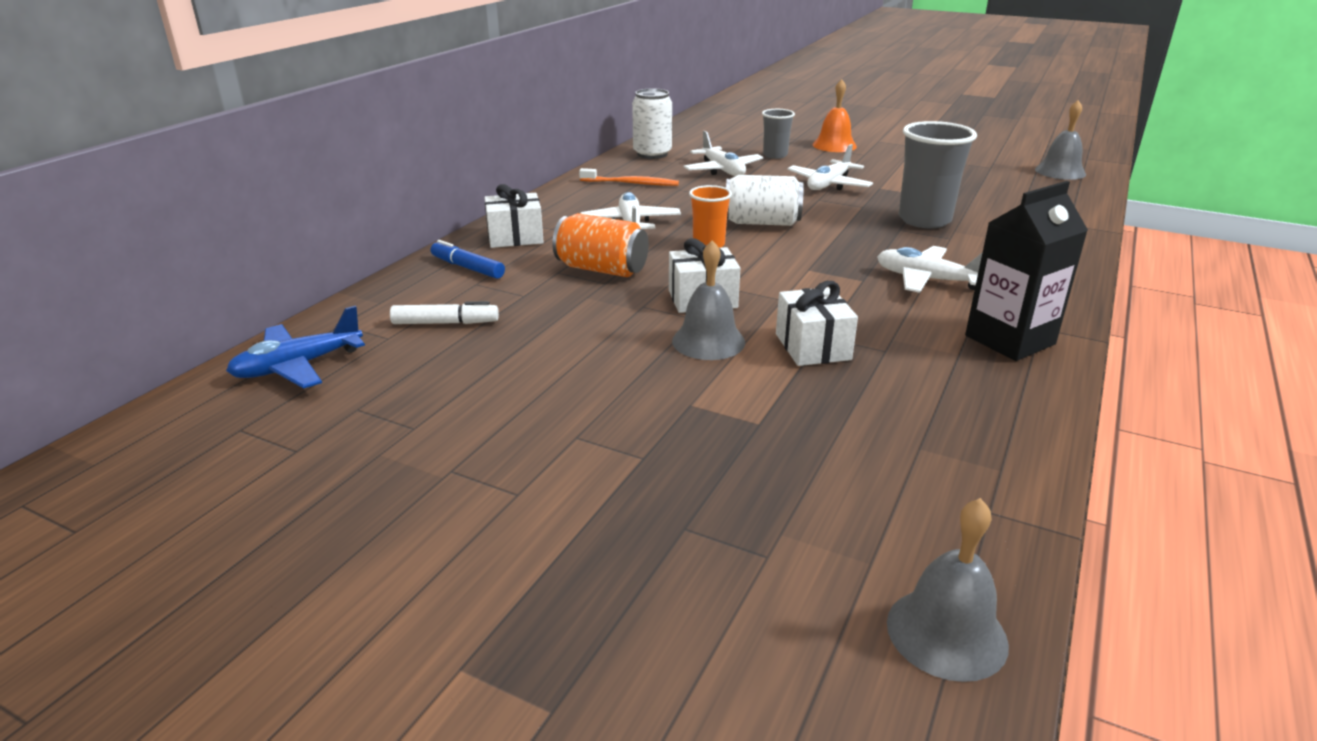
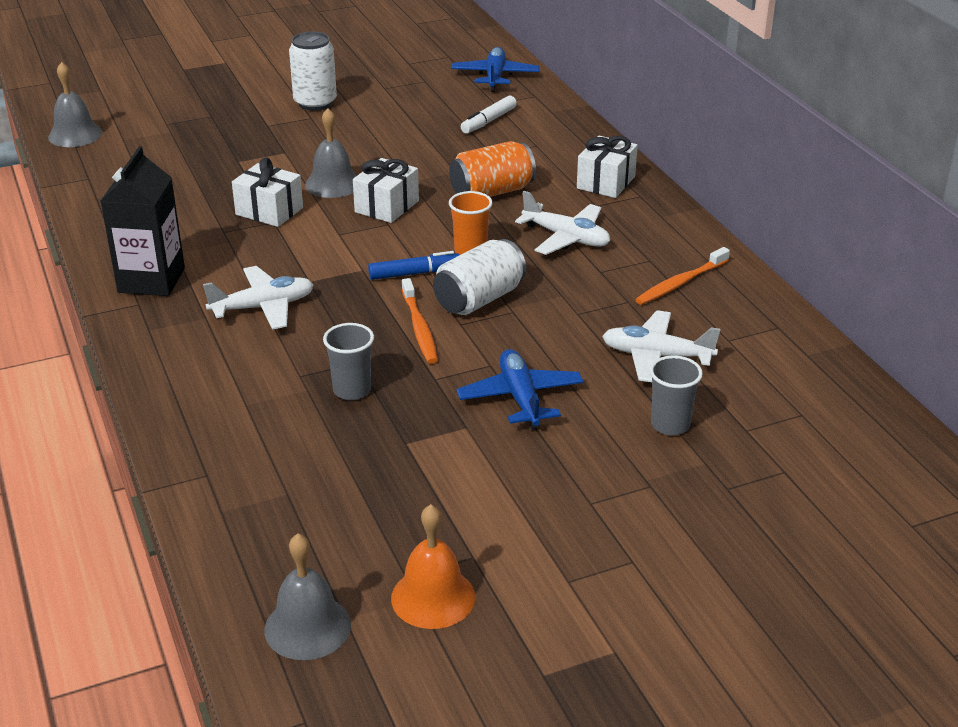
camera: 130 degrees right, 5 degrees up
blue marker [431,240,505,279] -> blue marker moved to [368,251,459,280]
white can [632,88,672,159] -> white can moved to [289,31,337,111]
white plane [787,144,873,190] -> blue plane [457,349,584,430]
orange bell [813,79,857,152] -> orange bell moved to [391,504,475,629]
grey cup [899,121,977,228] -> grey cup [323,323,374,400], size x0.57
none -> orange toothbrush [402,278,438,364]

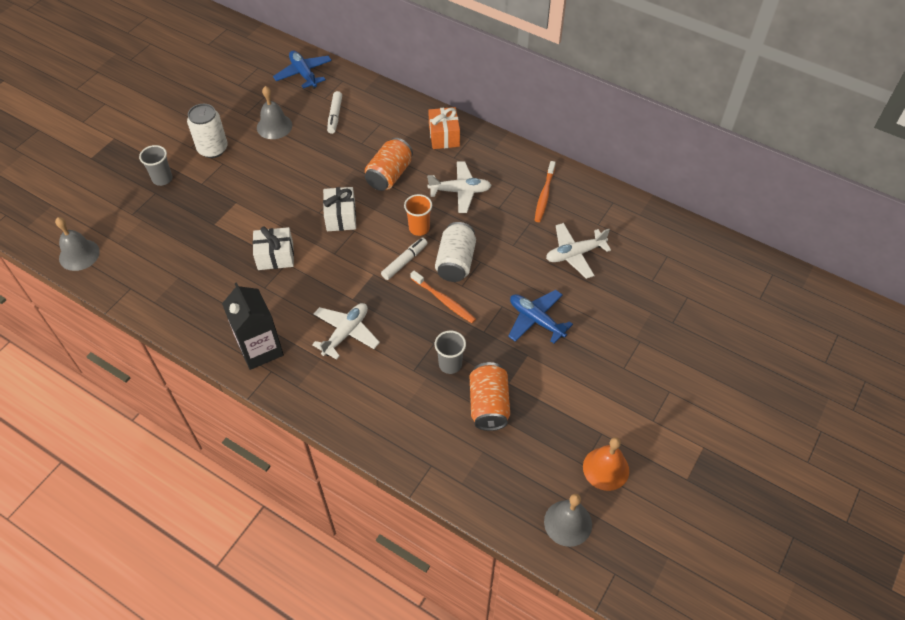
camera: 35 degrees left, 20 degrees up
grey bell [305,108,357,198] -> grey bell moved to [257,86,292,139]
blue marker [368,251,459,280] -> white marker [381,238,427,280]
white gift [577,136,638,198] -> orange gift [428,107,460,149]
grey cup [650,355,703,435] -> grey cup moved to [139,145,173,186]
none -> orange can [470,362,510,431]

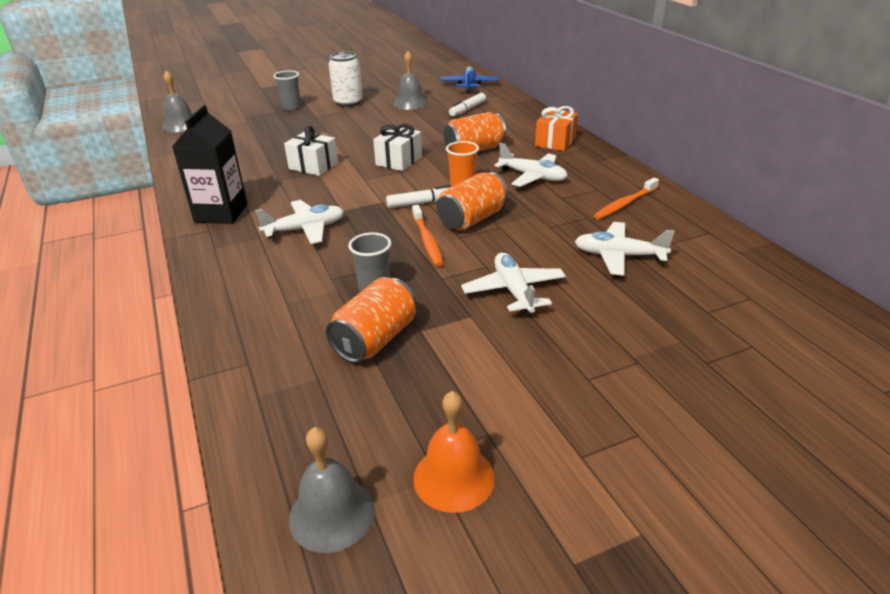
camera: 35 degrees right, 20 degrees down
white can [435,222,476,282] -> orange can [437,172,508,231]
blue plane [508,290,573,343] -> white plane [461,253,566,316]

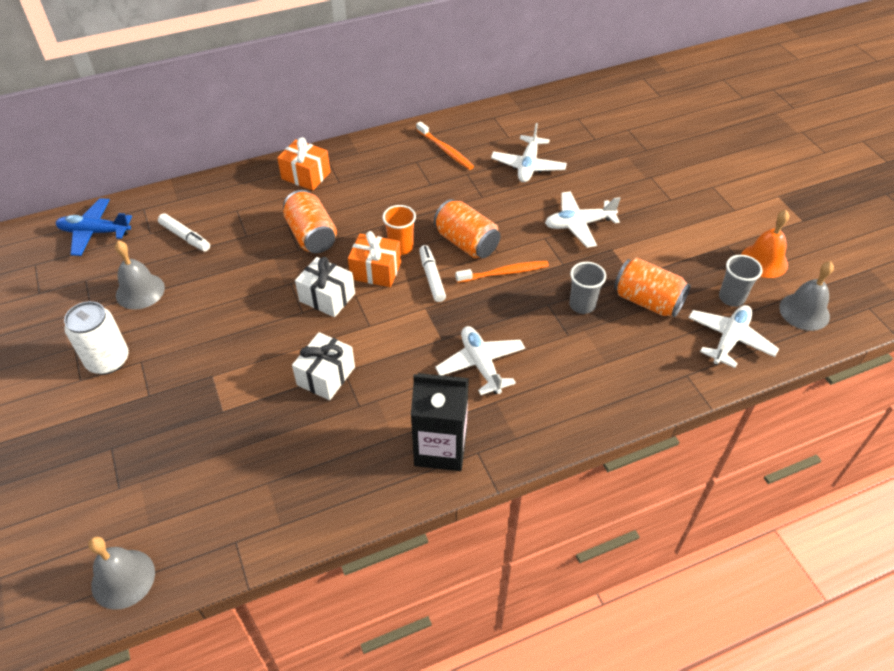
camera: 90 degrees left, 15 degrees up
grey cup [273,71,301,110] -> grey cup moved to [719,255,763,307]
white plane [494,143,567,187] -> white plane moved to [688,305,779,368]
none -> orange gift [348,231,401,287]

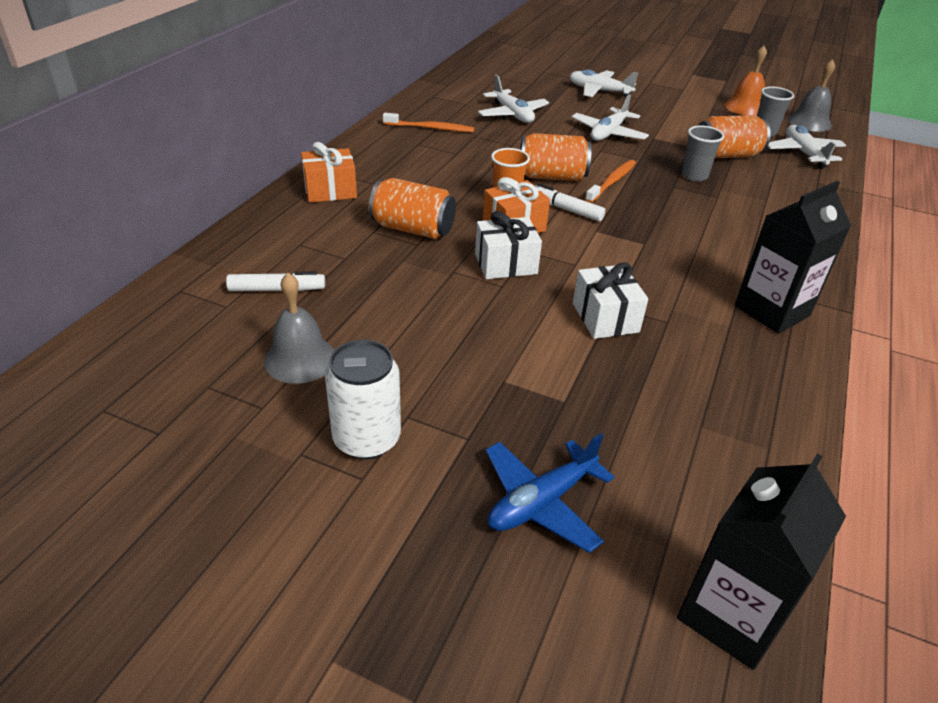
camera: 45 degrees left, 10 degrees down
blue plane [56,198,132,256] -> blue plane moved to [485,433,614,553]
grey bell [88,537,155,610] -> black carton [677,453,846,670]
white plane [435,326,525,395] -> white plane moved to [570,69,638,98]

